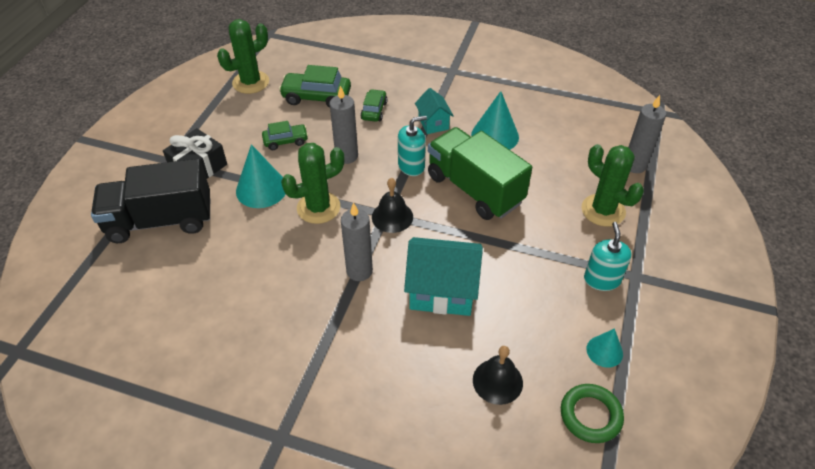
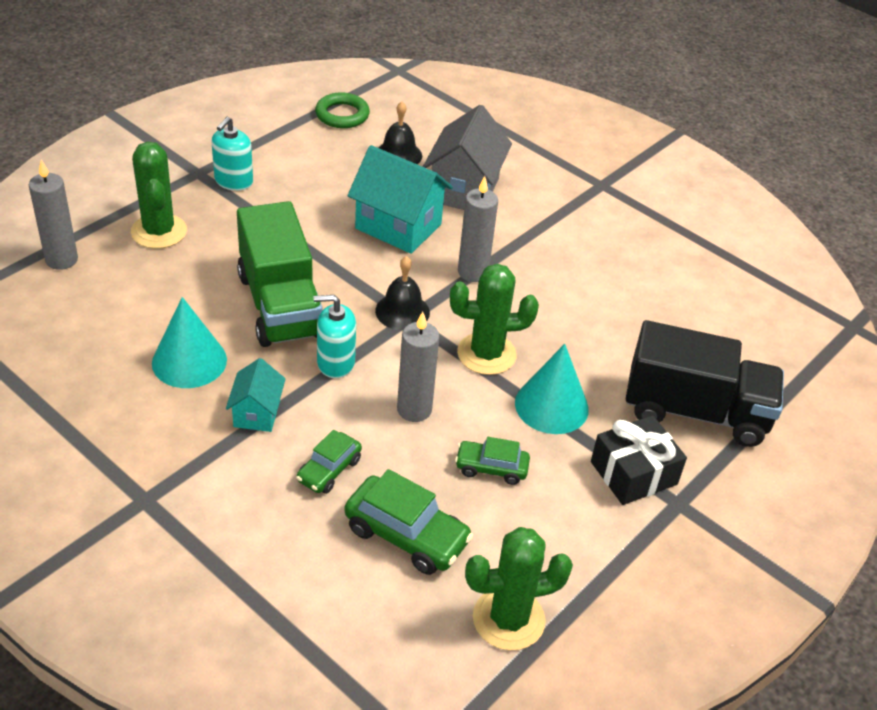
camera: 160 degrees left, 5 degrees down
turquoise cone [587,328,623,368] -> none
none -> grey house [423,105,512,210]

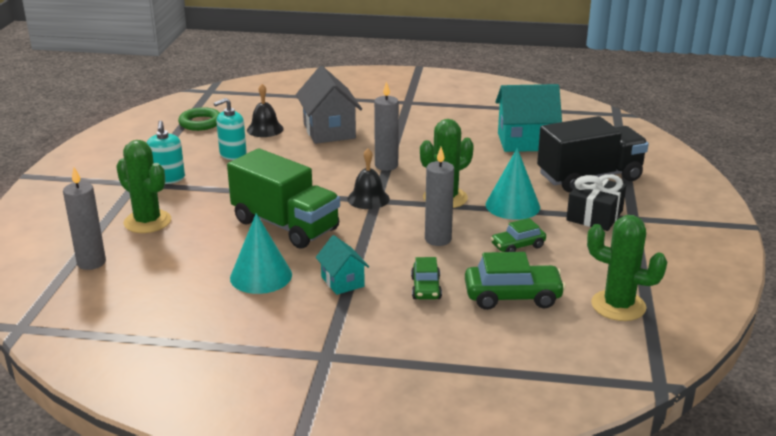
camera: 30 degrees left, 15 degrees down
turquoise soap dispenser [314,295,356,378] -> turquoise soap dispenser moved to [214,98,247,160]
turquoise house [348,145,453,254] -> turquoise house moved to [495,84,562,152]
green cactus [465,527,573,651] -> green cactus turned 75 degrees clockwise [587,215,667,321]

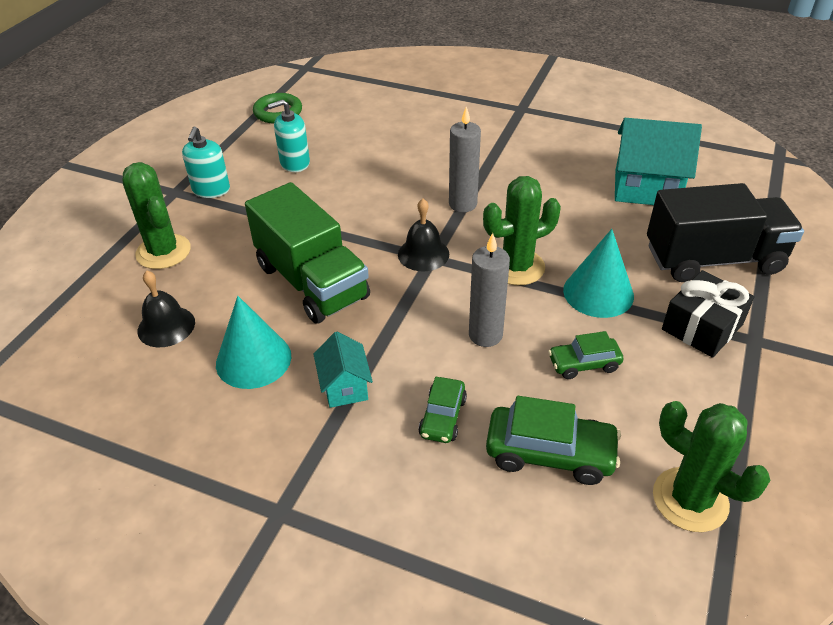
camera: 15 degrees right, 15 degrees up
grey candle [63,167,106,270] -> none
black bell [247,84,284,137] -> black bell moved to [138,270,195,347]
grey house [296,66,362,144] -> none

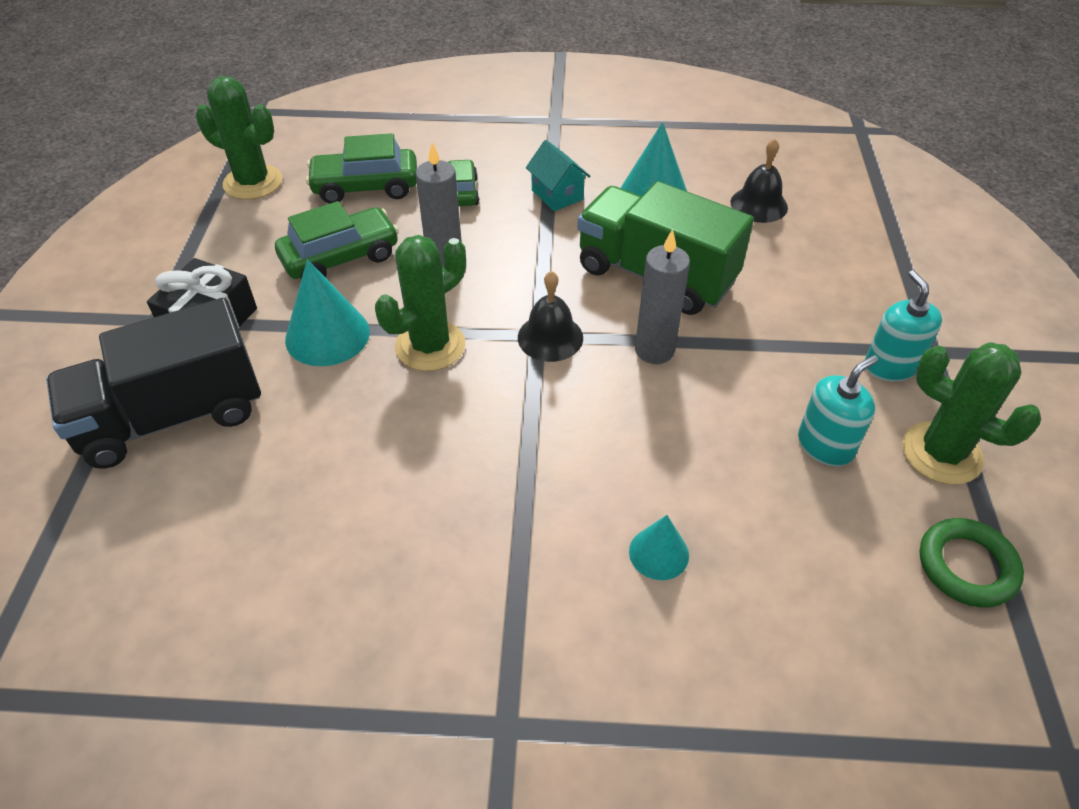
camera: 160 degrees right, 5 degrees up
green cactus [122,162,191,269] -> green cactus moved to [902,342,1042,485]
grey candle [449,107,481,212] -> grey candle moved to [635,229,690,364]
green car [548,331,624,379] -> green car [275,201,399,279], size x1.63
turquoise house [615,118,702,205] -> none
none -> turquoise cone [629,515,689,580]

